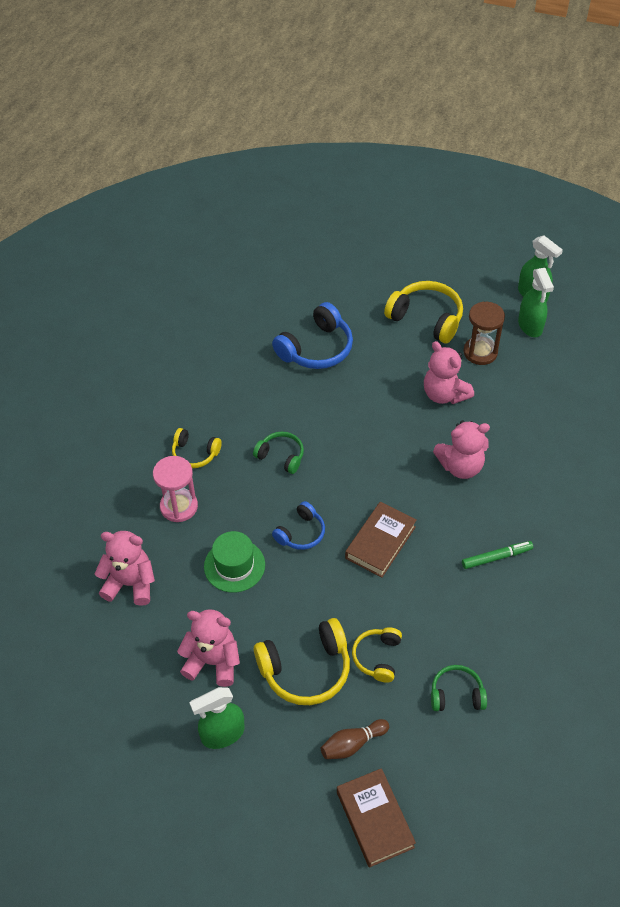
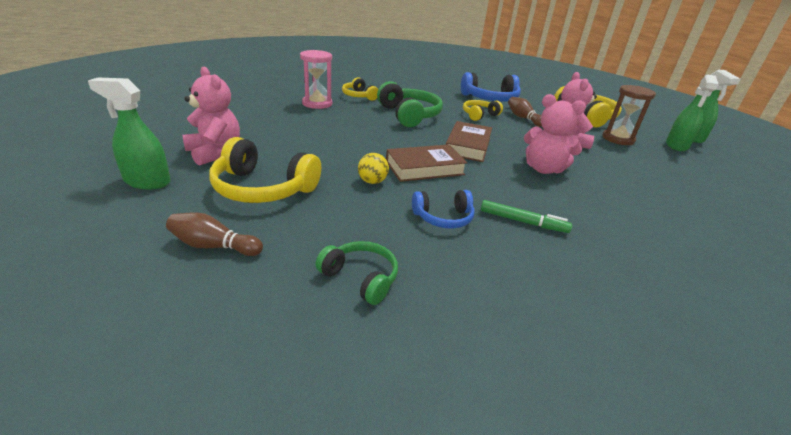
camera: 35 degrees right, 20 degrees down
pink teddy bear [95,531,155,606] -> none
green hat [204,531,265,593] -> none
green headphones [253,431,304,474] -> green headphones [377,81,443,127], size x1.70
blue headphones [272,501,325,550] -> blue headphones moved to [412,190,475,229]
brown book [337,768,416,867] -> brown book moved to [446,121,492,162]
yellow headphones [352,627,402,683] -> yellow headphones moved to [463,100,503,121]
none -> yellow ball [358,153,389,184]
none -> brown bowling pin [508,97,542,127]

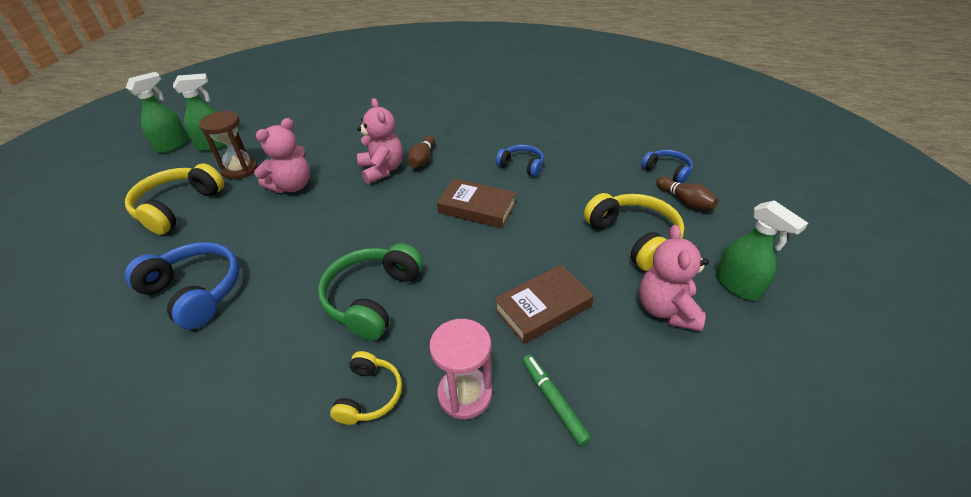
camera: 135 degrees left, 10 degrees up
green headphones [316,241,398,305] -> none
yellow ball [358,153,389,184] -> none
brown book [446,121,492,162] -> brown book moved to [494,264,594,344]
yellow headphones [463,100,503,121] -> none
green marker [481,200,572,233] -> green marker moved to [522,355,591,446]
brown bowling pin [508,97,542,127] -> brown bowling pin moved to [408,135,435,168]
none -> blue headphones [641,150,693,183]

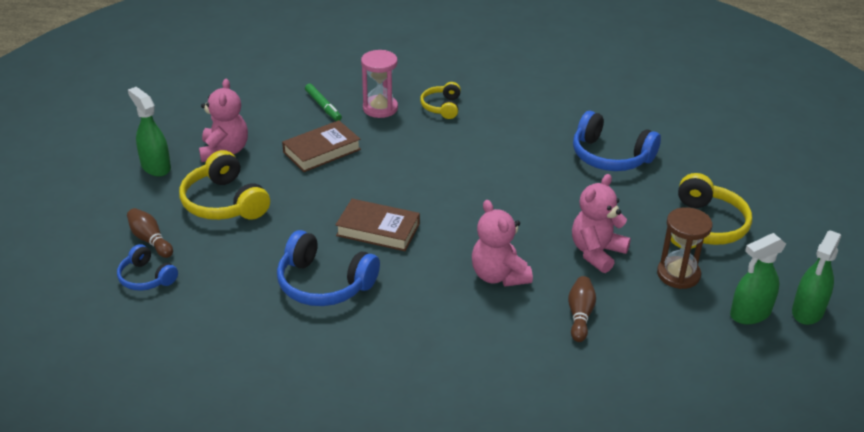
camera: 175 degrees right, 5 degrees down
green headphones [318,243,423,340] -> none
brown bowling pin [408,135,435,168] -> brown bowling pin moved to [568,276,596,342]
blue headphones [496,145,544,177] -> blue headphones [277,230,380,306], size x1.70

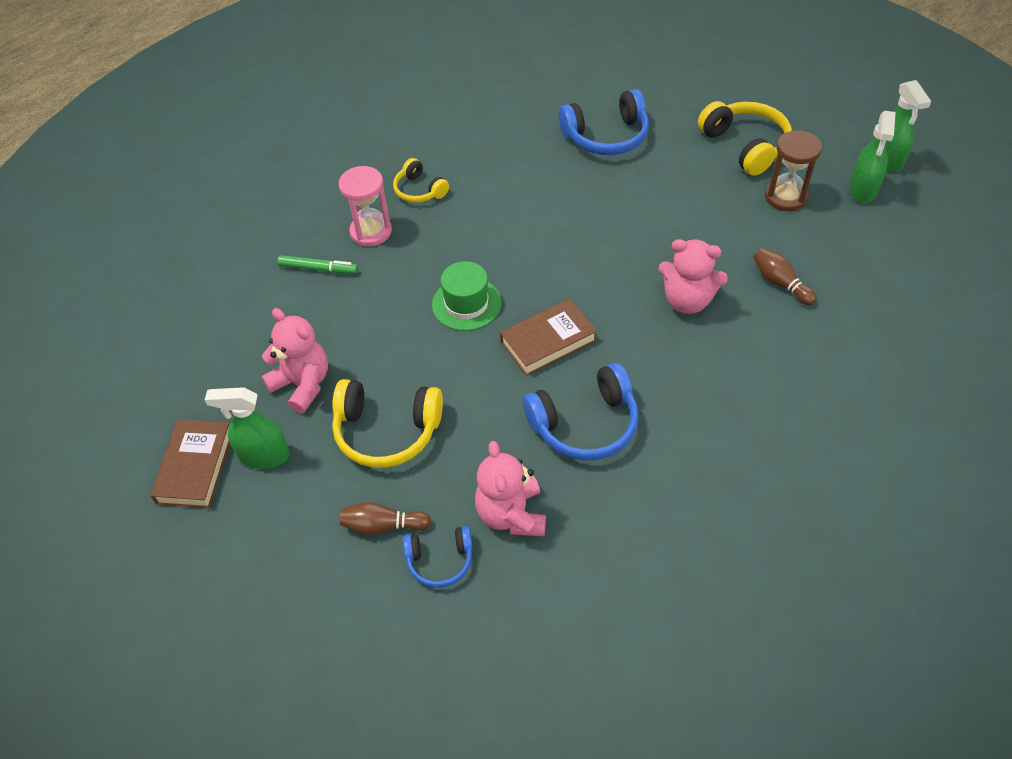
camera: 45 degrees left, 15 degrees up
brown book [282,120,361,172] -> brown book moved to [150,419,230,509]
pink teddy bear [572,174,631,273] -> pink teddy bear moved to [475,441,546,536]
none -> green hat [432,261,502,331]

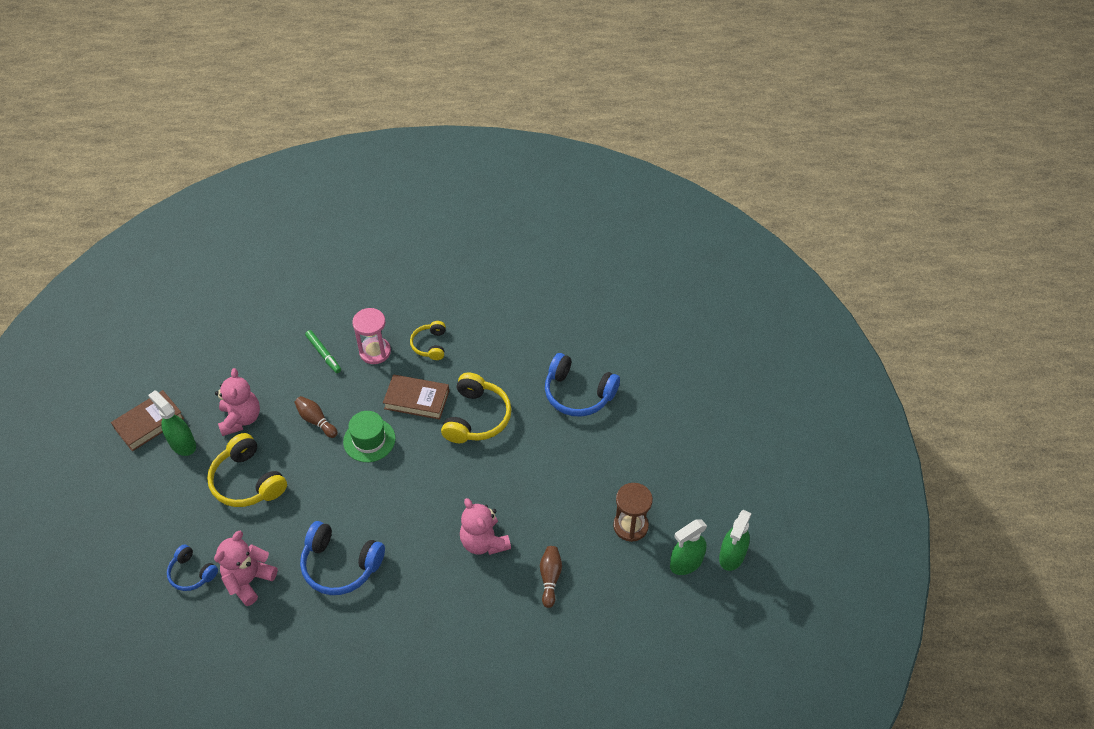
camera: 40 degrees right, 0 degrees up
brown bowling pin [340,502,431,535] -> brown bowling pin moved to [294,396,338,438]
brown book [500,299,597,376] -> brown book moved to [383,375,449,420]
yellow headphones [698,101,792,176] -> yellow headphones moved to [441,372,512,443]

